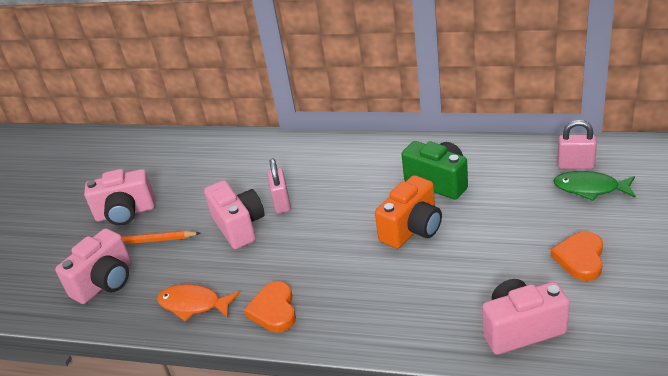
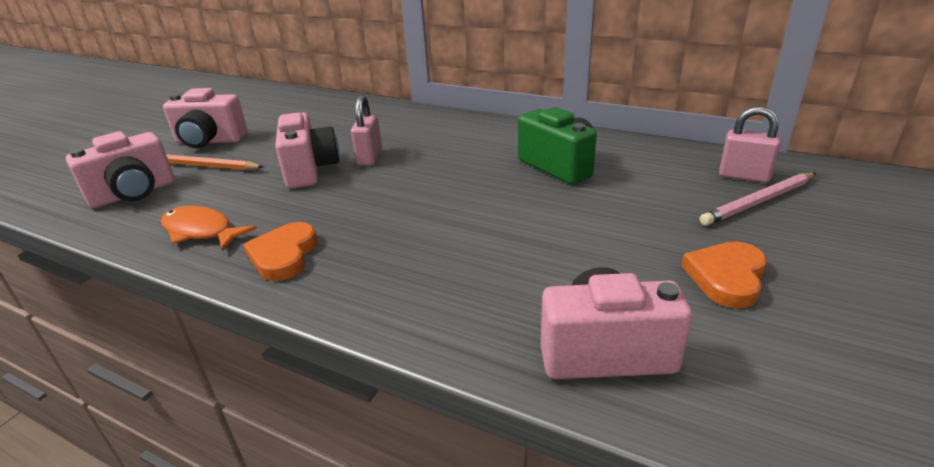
camera: 10 degrees right, 5 degrees down
orange camera [375,175,442,249] -> none
green fish [554,171,636,201] -> pink pencil [699,173,816,226]

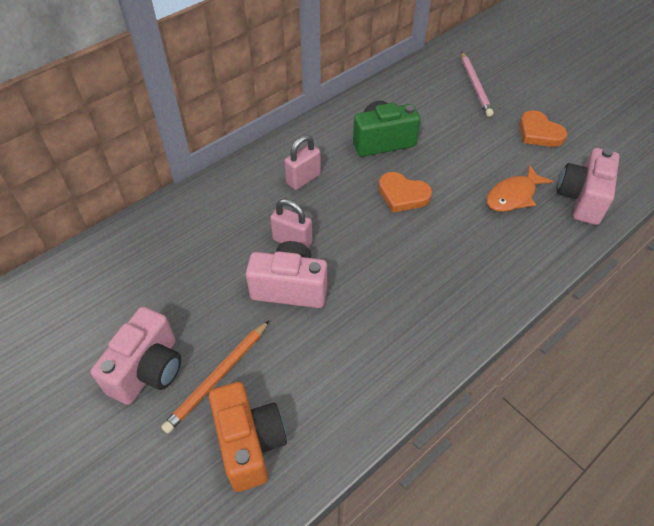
camera: 70 degrees left, 20 degrees up
pink camera [66,131,175,208] -> orange camera [209,382,287,492]
orange fish [161,206,257,251] -> orange fish moved to [486,165,553,212]
orange heart [243,222,318,281] -> orange heart moved to [378,172,432,212]
pink padlock [719,106,781,183] -> pink padlock moved to [284,135,321,190]

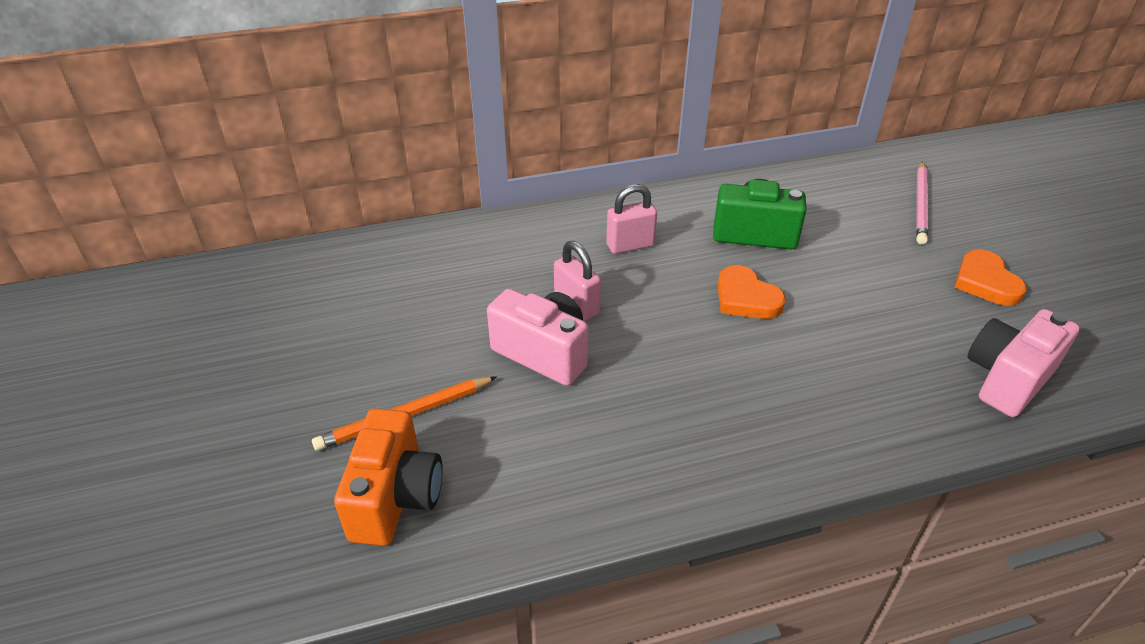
camera: 25 degrees right, 10 degrees down
pink camera [91,306,181,405] -> none
orange fish [486,165,553,212] -> none

